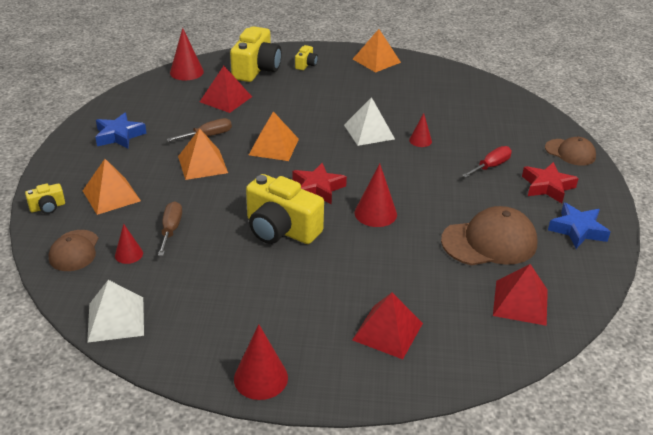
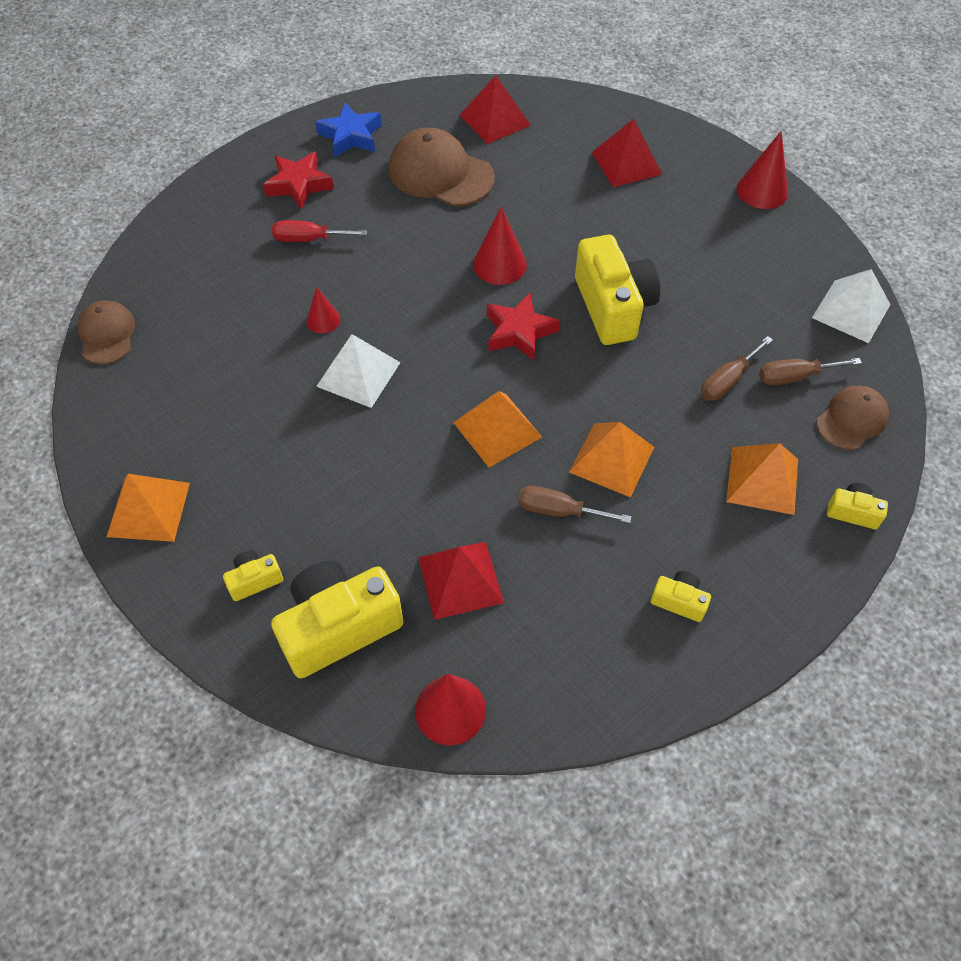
camera: 135 degrees left, 20 degrees up
blue star [95,112,147,149] -> yellow camera [651,571,711,622]
red cone [115,224,143,264] -> brown screwdriver [759,358,862,385]
brown cap [545,137,596,166] -> brown cap moved to [77,300,135,364]

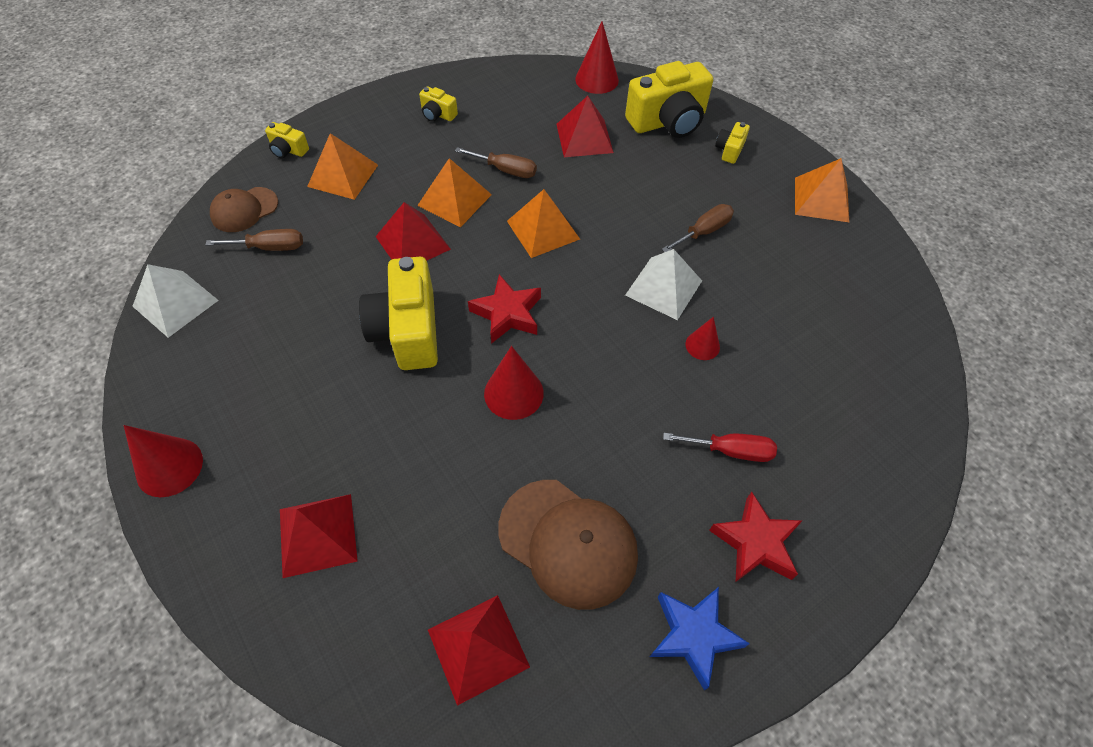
camera: 175 degrees left, 0 degrees up
brown cap [77,300,135,364] -> none
yellow camera [223,550,283,601] -> yellow camera turned 135 degrees clockwise [715,122,750,164]
brown screwdriver [701,336,773,401] -> brown screwdriver moved to [662,204,734,252]
none -> red pyramid [375,202,451,261]

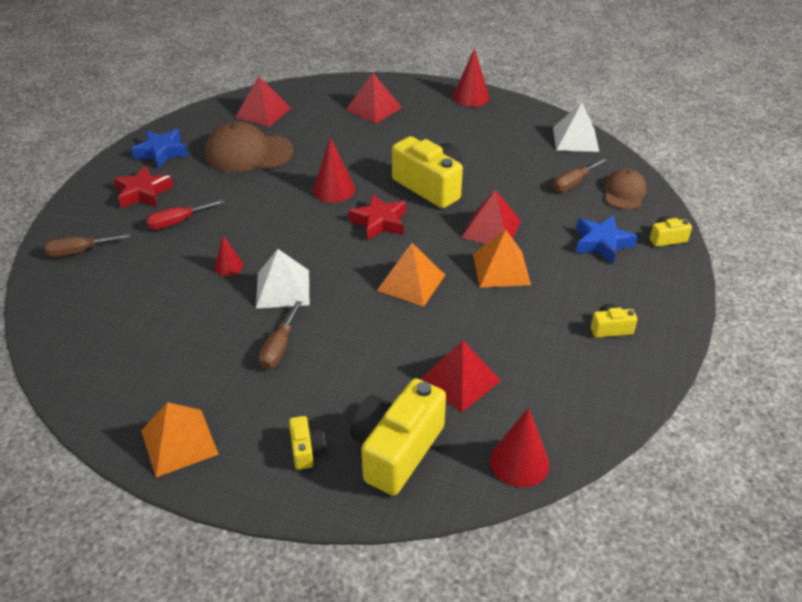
camera: 145 degrees right, 15 degrees down
orange pyramid [307,133,378,200] -> blue star [576,215,638,264]
brown screwdriver [455,147,537,178] -> brown screwdriver moved to [44,234,131,257]

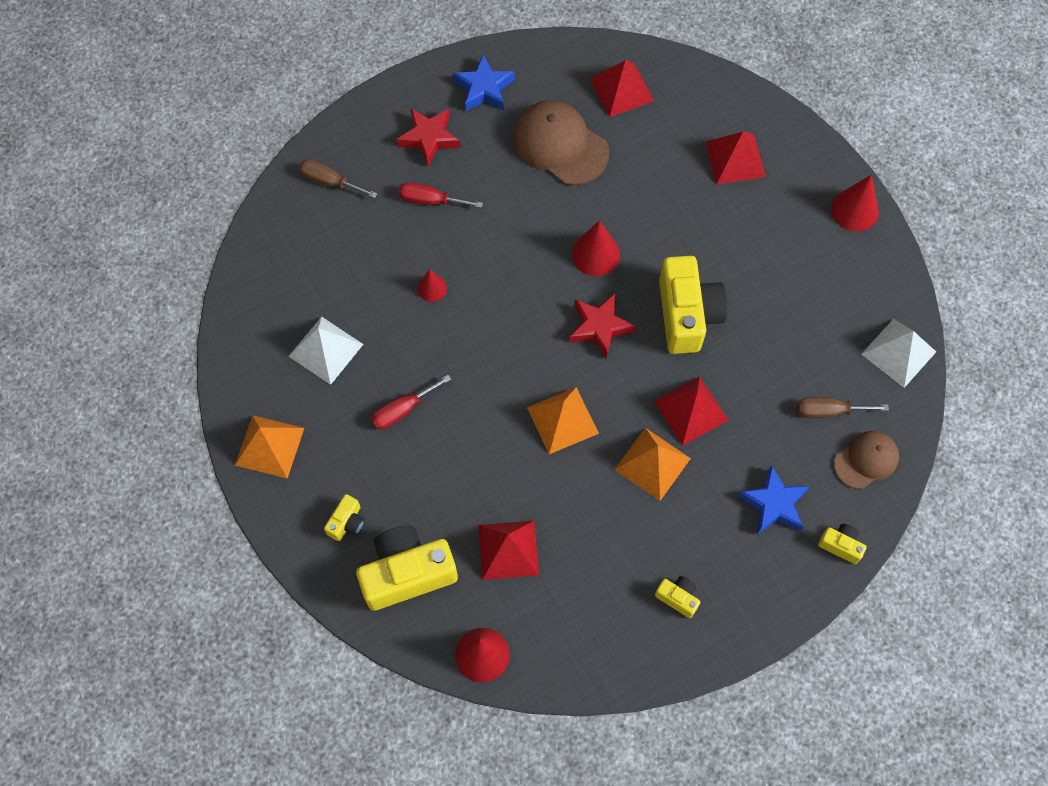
camera: 40 degrees right, 25 degrees up
white pyramid [256,249,309,308] -> white pyramid moved to [289,317,363,385]
brown screwdriver [259,301,302,369] -> red screwdriver [371,375,452,430]

